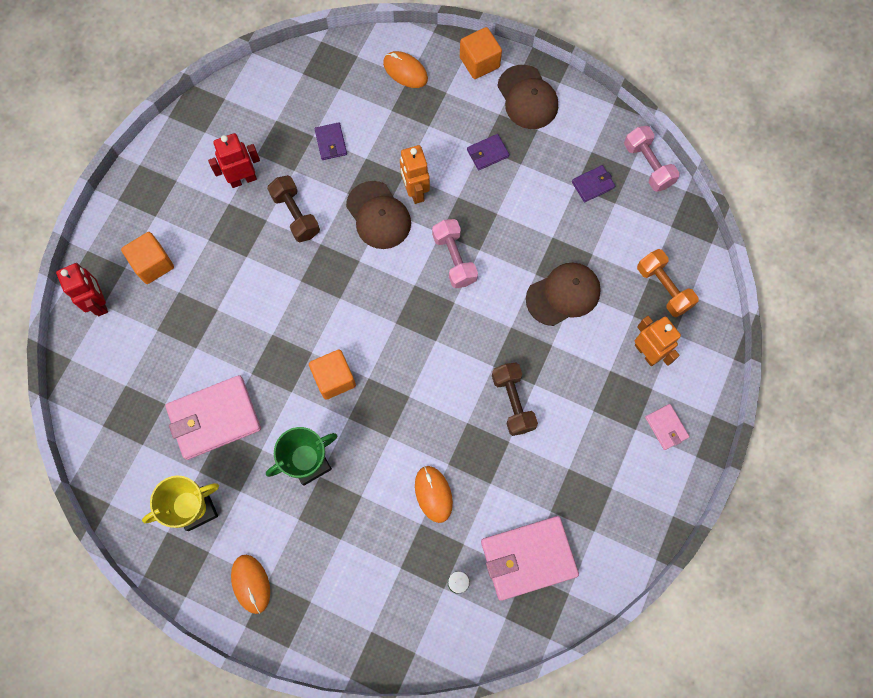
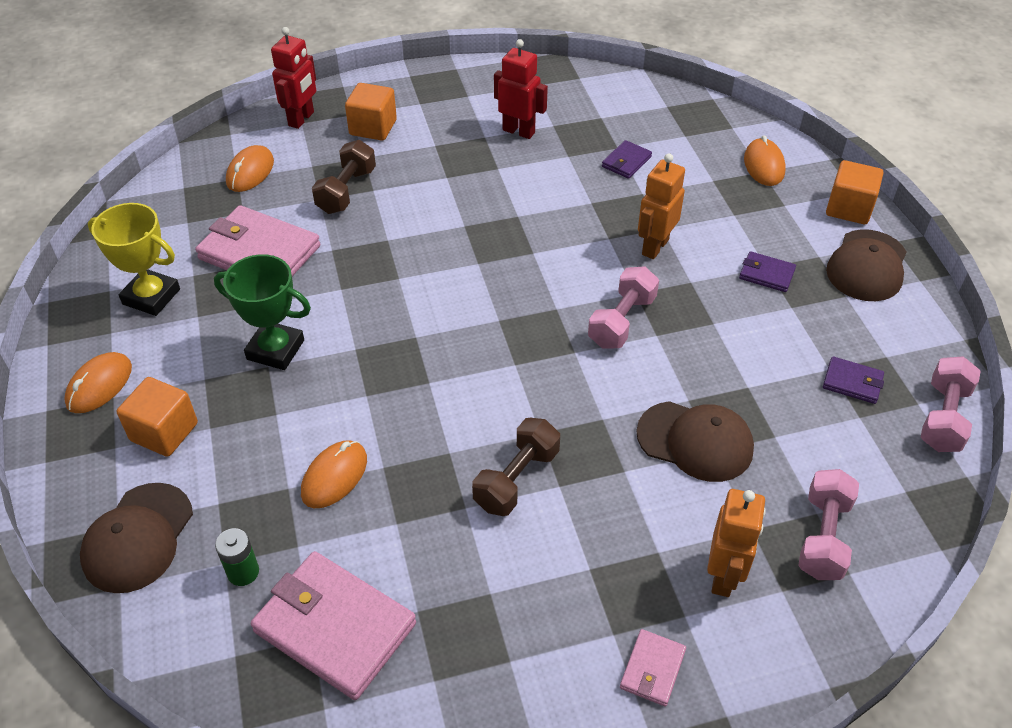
camera: 50 degrees right, 25 degrees down
brown dumbbell [267,175,320,242] -> brown dumbbell moved to [312,140,376,214]
orange cube [309,350,356,400] -> orange cube moved to [117,377,198,457]
brown cap [346,181,411,249] -> brown cap moved to [80,483,193,593]
orange dumbbell [637,249,699,317] -> pink dumbbell [798,469,859,580]
none -> orange mouse [226,145,274,192]

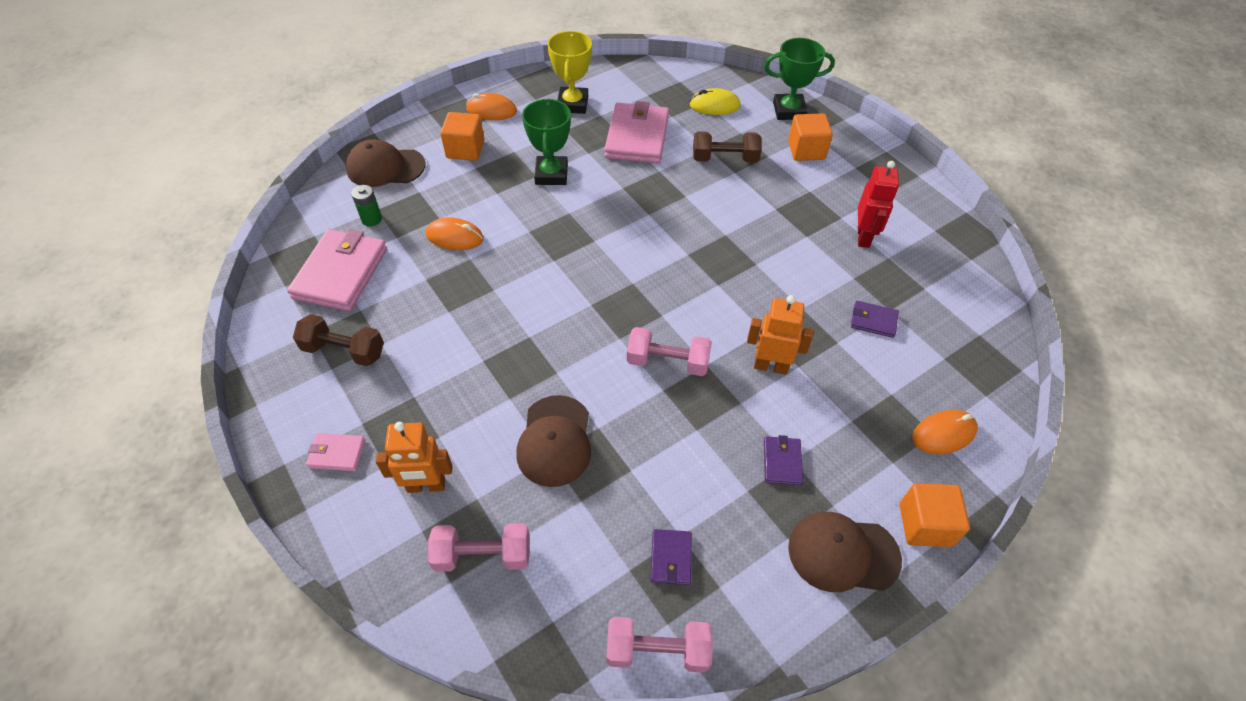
camera: 70 degrees right, 5 degrees up
orange mouse [226,145,274,192] -> yellow mouse [689,88,741,115]
red robot [271,27,316,129] -> green trophy [764,38,835,120]
brown dumbbell [472,418,560,516] -> brown dumbbell moved to [293,314,384,366]

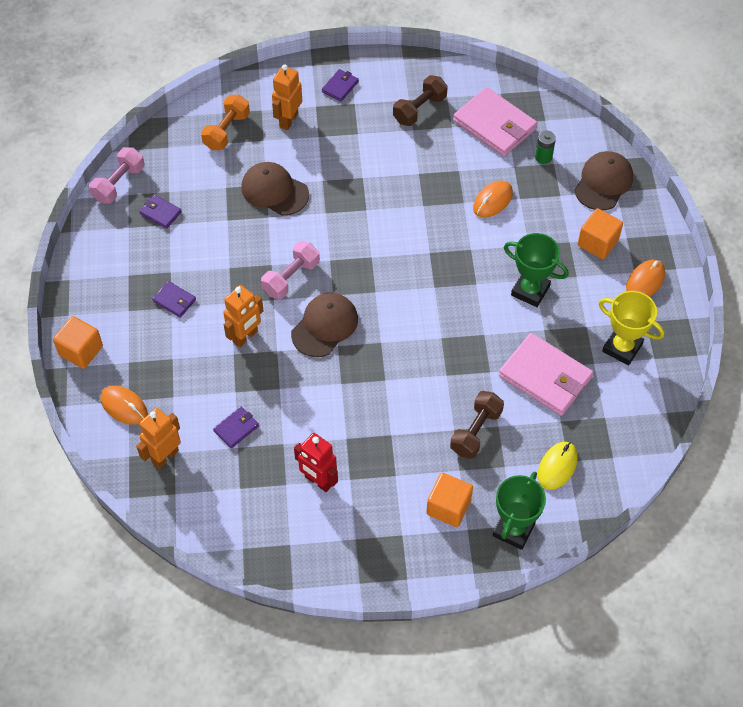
camera: 120 degrees right, 5 degrees up
pink wallet [306,433,365,471] -> purple wallet [322,69,359,102]
pink dumbbell [428,523,530,572] -> orange dumbbell [201,94,250,150]
brown cap [788,512,902,592] -> brown cap moved to [291,293,358,357]
orange mouse [912,410,978,454] -> orange mouse turned 60 degrees counterclockwise [100,385,148,425]
none -> orange robot [136,408,181,469]

